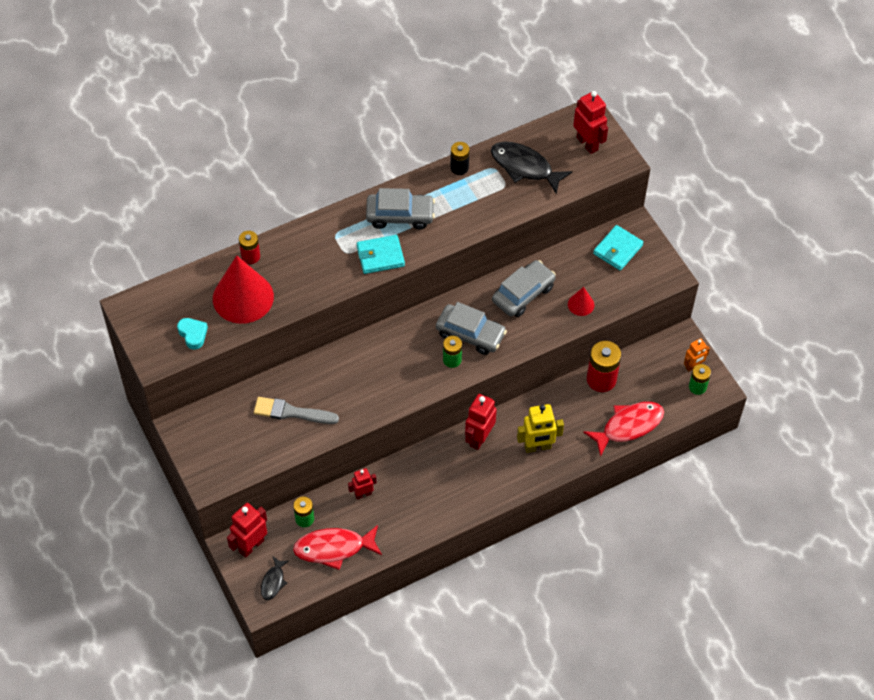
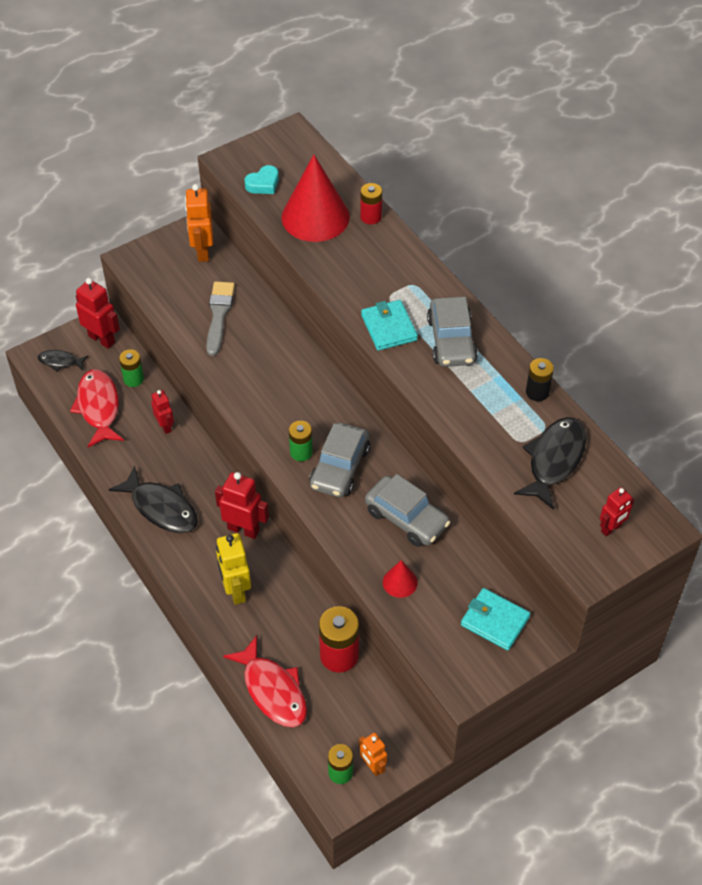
camera: 85 degrees right, 5 degrees down
red robot [573,91,608,154] -> red robot [600,487,634,536], size x0.62
none -> black fish [109,466,198,533]
none -> orange robot [185,184,213,262]

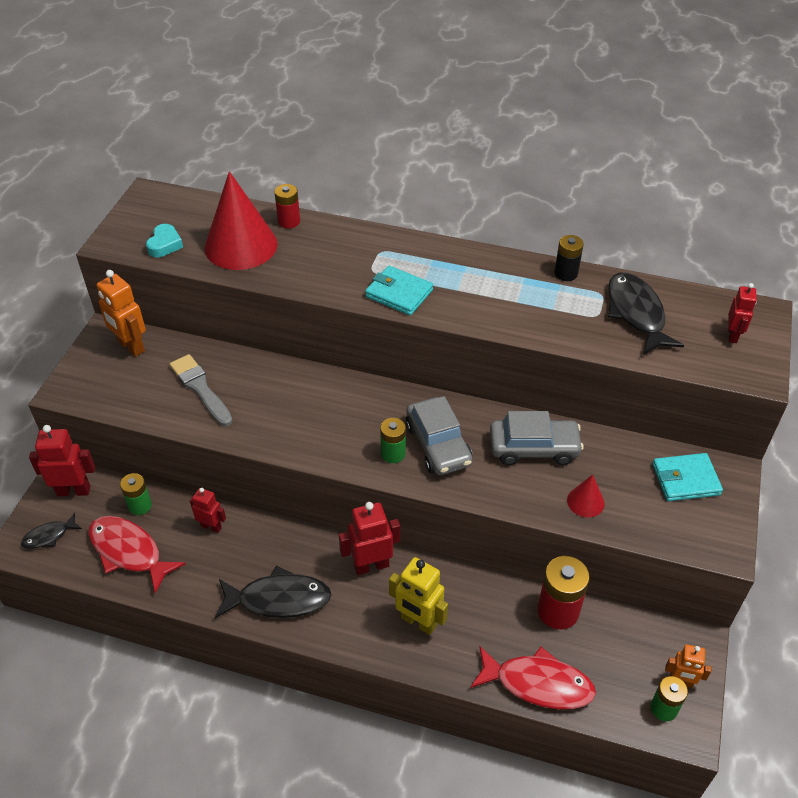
camera: 40 degrees left, 5 degrees down
grey car [427,297,478,367] -> none

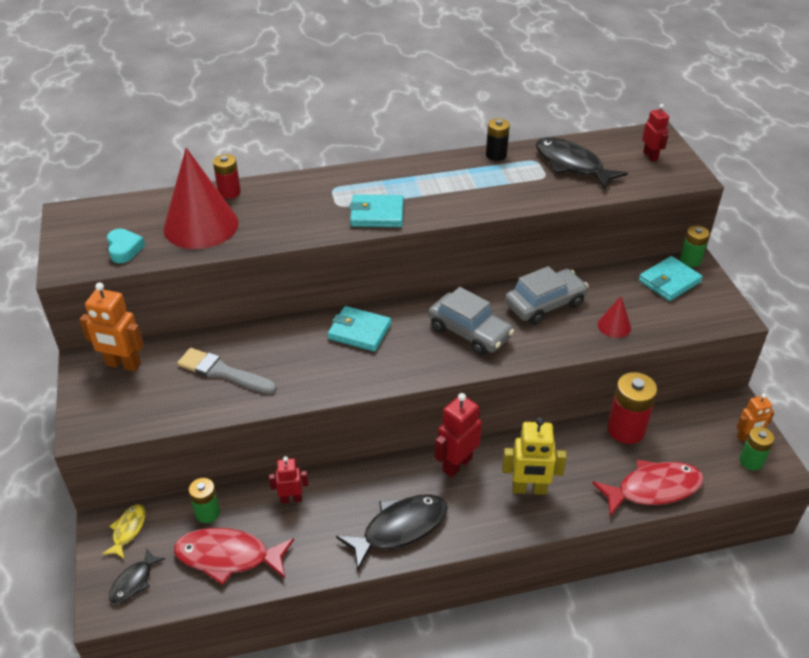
camera: 30 degrees left, 5 degrees down
red robot [29,425,95,496] -> yellow fish [102,505,146,559]
green battery [380,418,406,463] -> green battery moved to [680,225,710,267]
none -> turquoise wallet [328,306,391,352]

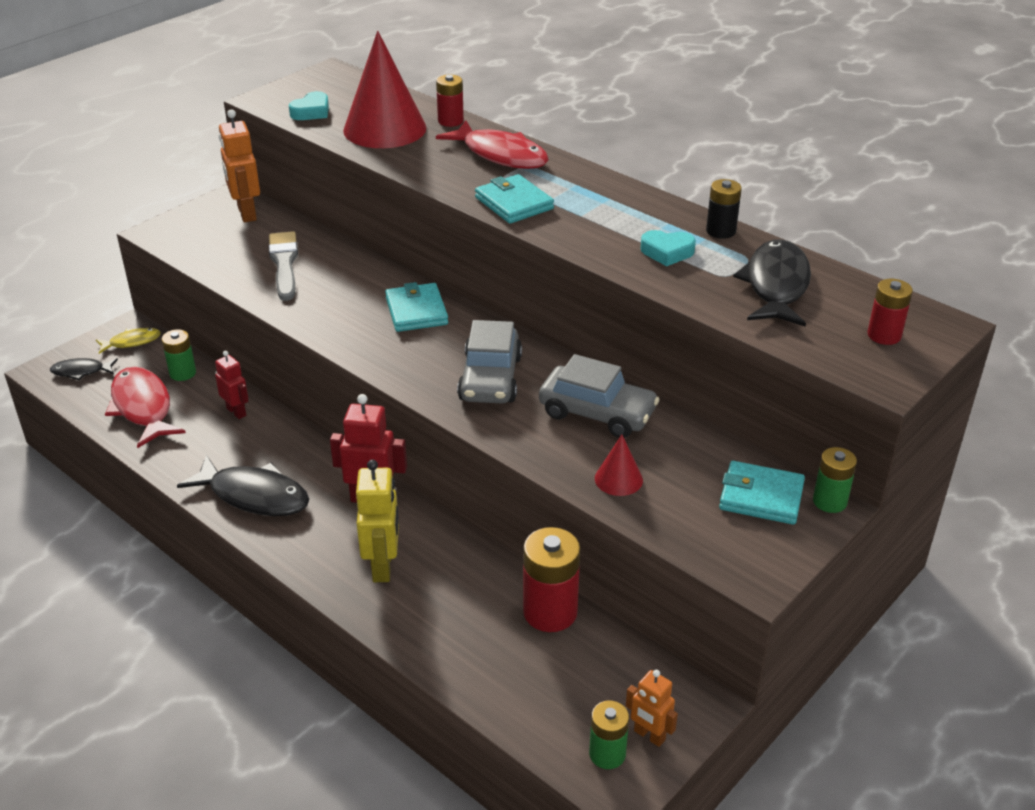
camera: 55 degrees right, 5 degrees down
yellow robot [502,417,567,495] -> yellow robot turned 150 degrees counterclockwise [356,460,399,582]
red fish [592,460,704,516] -> red fish moved to [436,120,549,169]
red robot [642,104,669,162] -> red battery [867,279,913,345]
none -> turquoise heart [641,230,696,266]

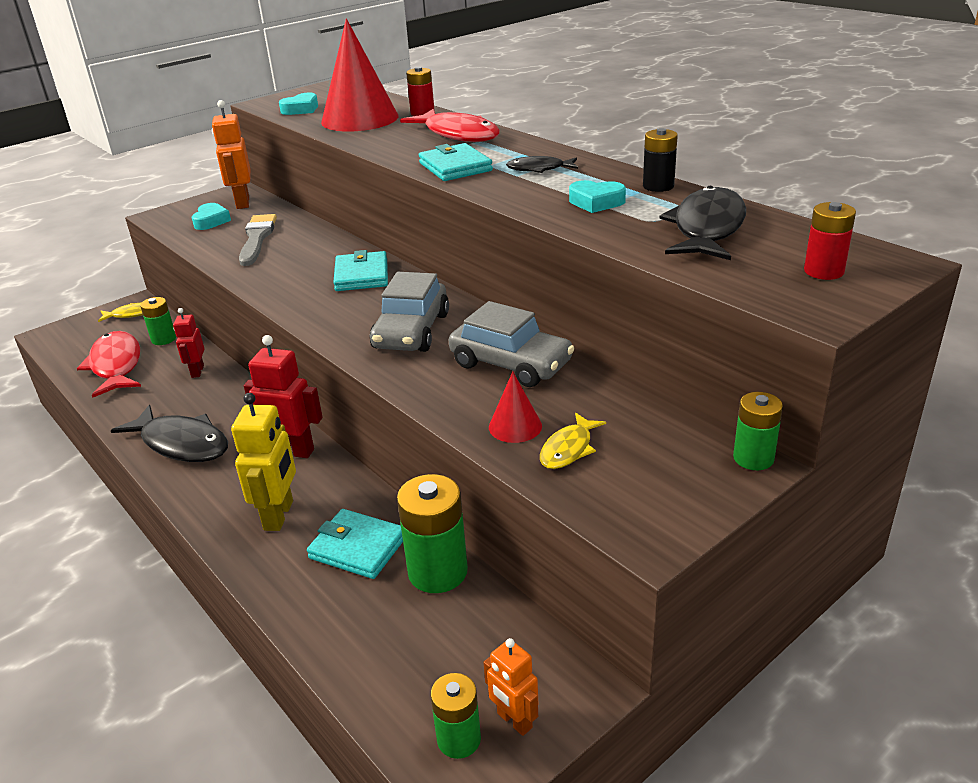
camera: 10 degrees right, 5 degrees down
black fish [50,358,118,380] -> black fish moved to [506,156,578,173]
red robot [215,351,248,419] -> red robot turned 150 degrees counterclockwise [173,308,204,378]
red battery [523,527,580,632] -> green battery [397,474,468,593]
turquoise wallet [719,461,805,525] -> turquoise wallet moved to [307,509,403,579]
none -> turquoise heart [192,203,231,230]
none -> yellow fish [540,413,606,469]

